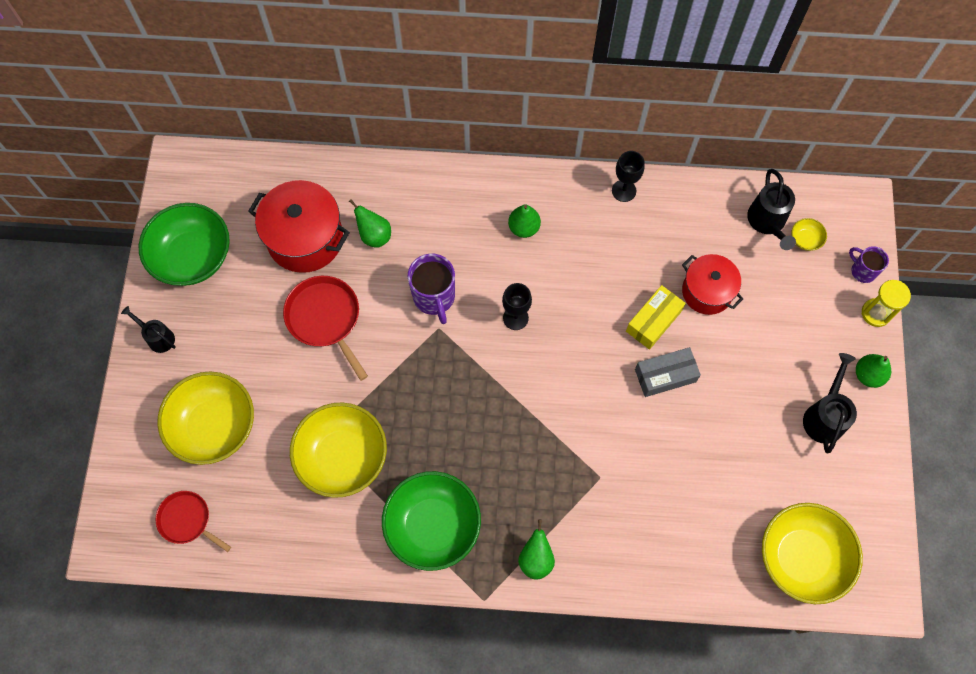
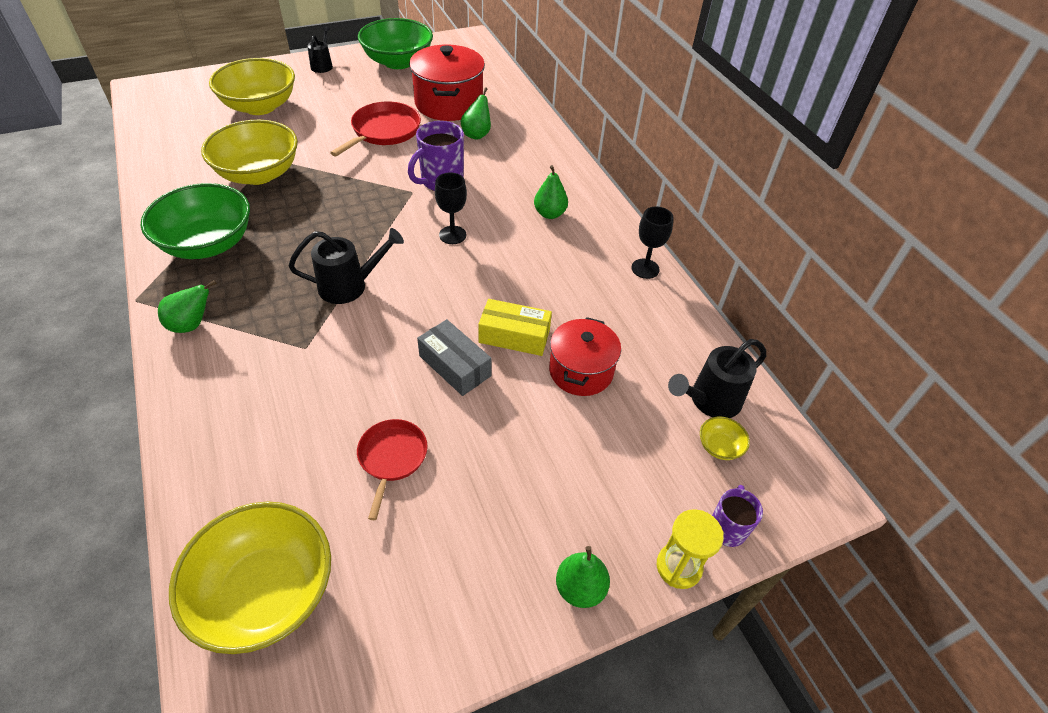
camera: 60 degrees right, 20 degrees down
red pan [155,491,231,552] -> red pan moved to [357,419,427,520]
black watering can [803,353,857,453] -> black watering can moved to [289,228,404,304]

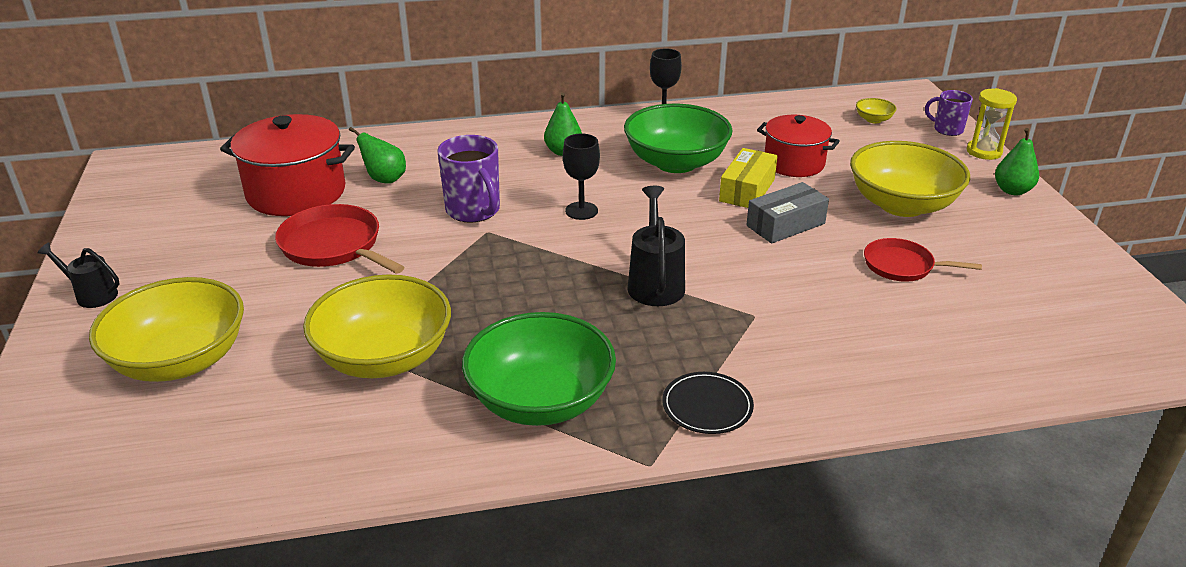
camera: 75 degrees left, 15 degrees down
green pear [158,280,217,333] -> black plate [662,372,754,434]
yellow bowl [169,501,331,654] -> yellow bowl moved to [850,141,970,217]
green bowl [358,18,433,69] -> green bowl moved to [624,104,733,173]
black watering can [668,339,766,418] -> none

